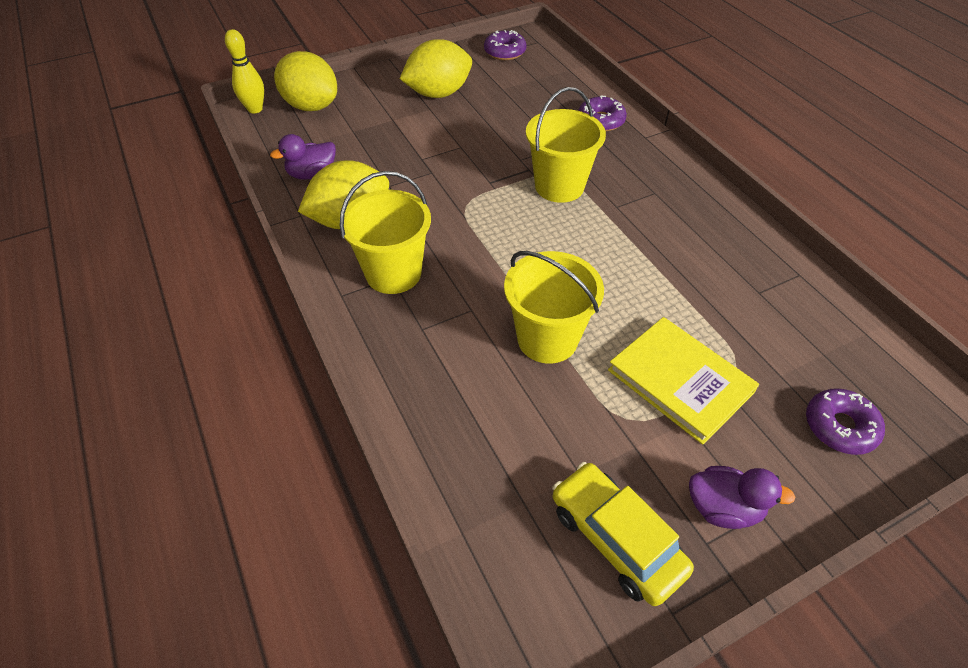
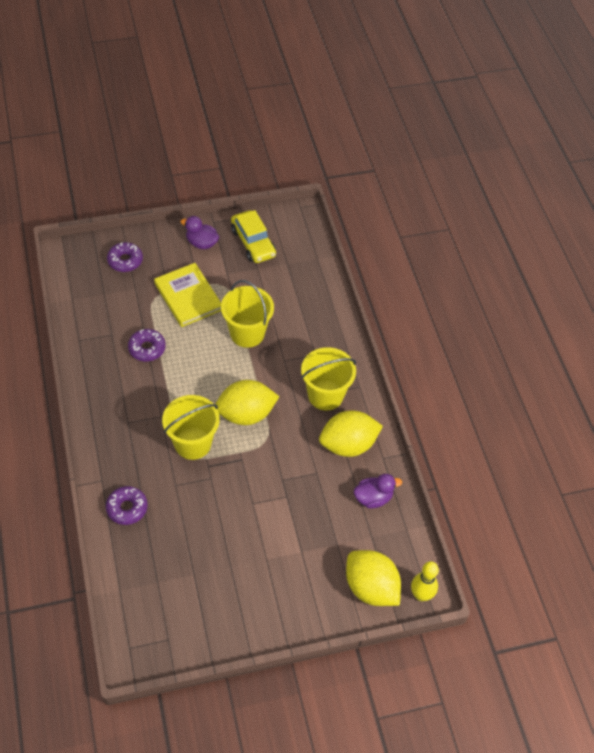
camera: 170 degrees left, 5 degrees up
yellow lemon [400,39,472,98] -> yellow lemon moved to [216,380,280,425]
purple donut [484,30,527,60] -> purple donut moved to [128,329,166,362]

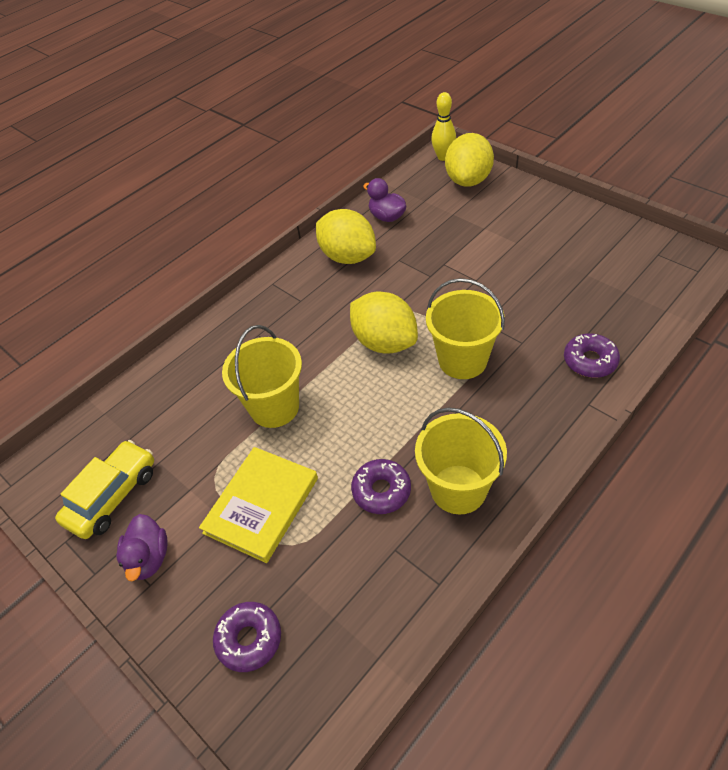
camera: 115 degrees left, 5 degrees down
yellow bucket [301,347,356,410] -> yellow bucket moved to [415,407,507,514]

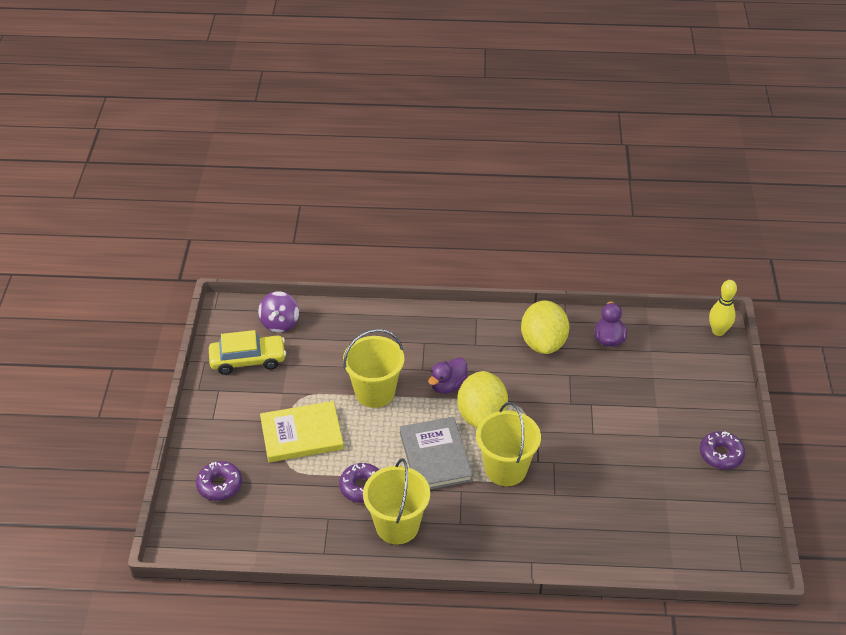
camera: 45 degrees right, 5 degrees down
purple duck [116,514,168,582] -> purple duck moved to [428,358,468,394]
yellow lemon [445,133,494,187] -> none
purple donut [564,333,620,378] -> purple donut moved to [699,431,745,469]
none -> purple spinning top [258,291,299,333]
none -> grey book [400,417,473,490]

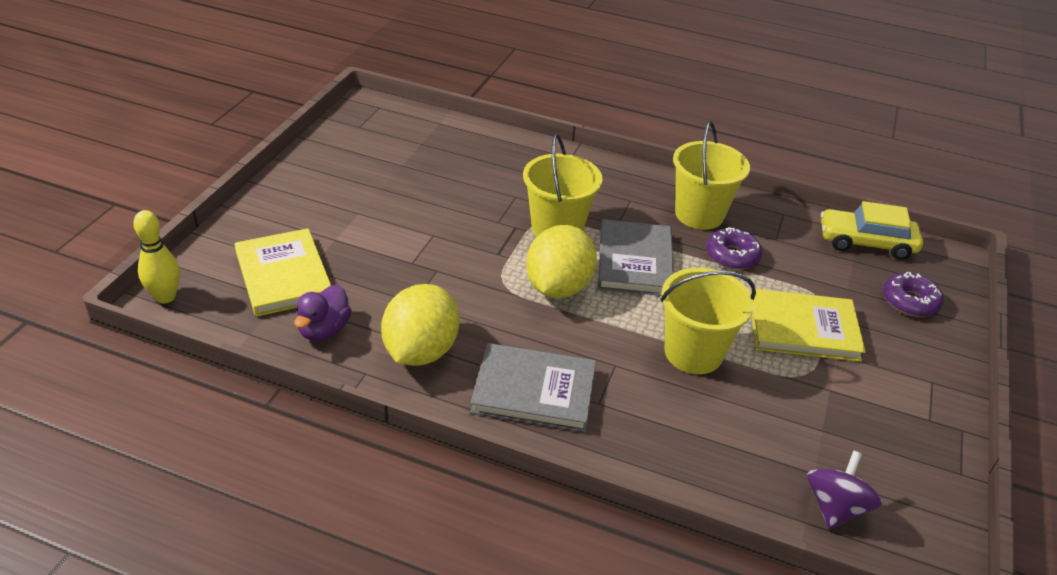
camera: 165 degrees left, 5 degrees down
yellow car [209,330,286,375] -> yellow car moved to [821,201,923,260]
purple duck [428,358,468,394] -> none
purple donut [699,431,745,469] -> none
none -> yellow book [235,228,331,317]
none -> grey book [470,343,596,432]

